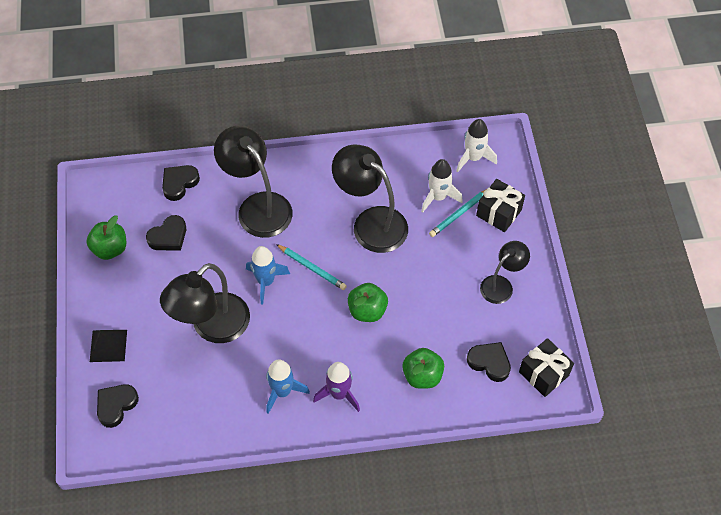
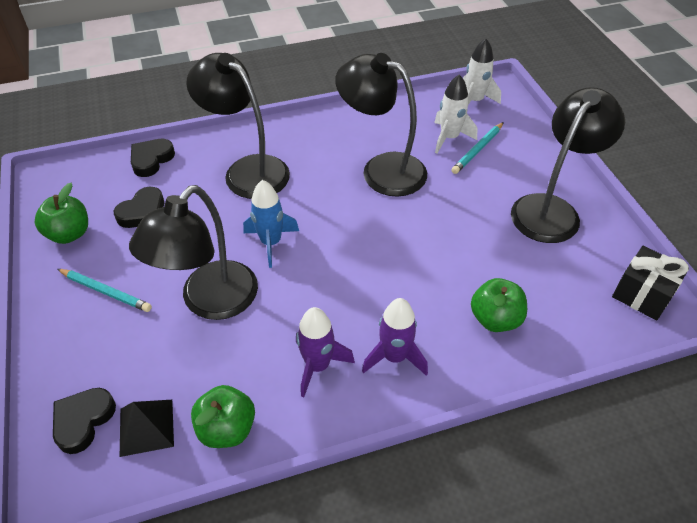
camera: 10 degrees left, 10 degrees down
black pyramid [90,330,127,362] -> black pyramid moved to [120,400,174,457]
blue rocket [266,360,310,414] -> purple rocket [296,307,355,397]
turquoise pencil [276,244,347,290] -> turquoise pencil moved to [57,269,152,312]
green apple [348,283,388,322] -> green apple moved to [191,385,255,448]
black heart [467,342,511,382] -> none
black gift [476,179,525,232] -> none
black lamp [480,241,530,304] -> black lamp [511,87,625,243], size x1.72

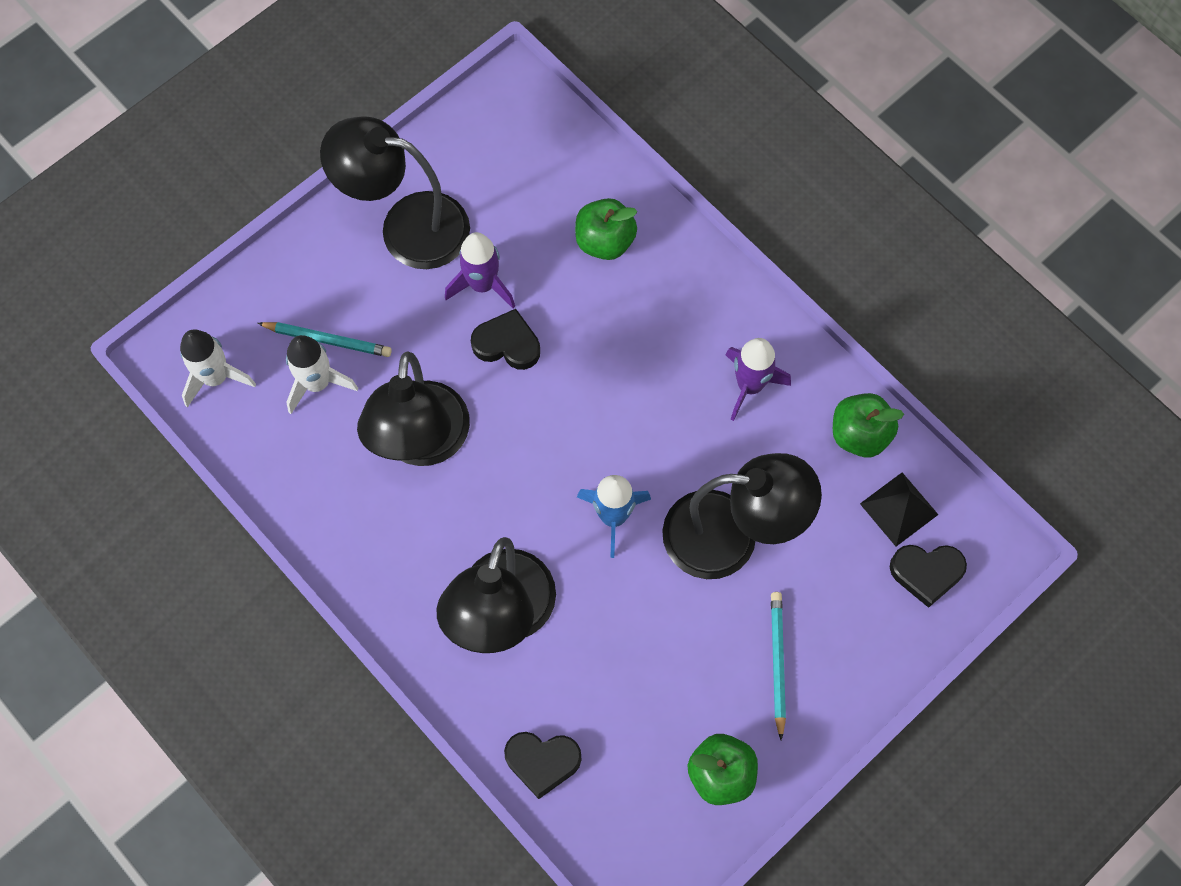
camera: 115 degrees left, 20 degrees up
black heart [114,187,164,228] -> black heart moved to [471,309,540,370]
purple rocket [362,298,428,376] -> purple rocket moved to [445,232,515,308]
black gift [612,246,689,320] -> none

